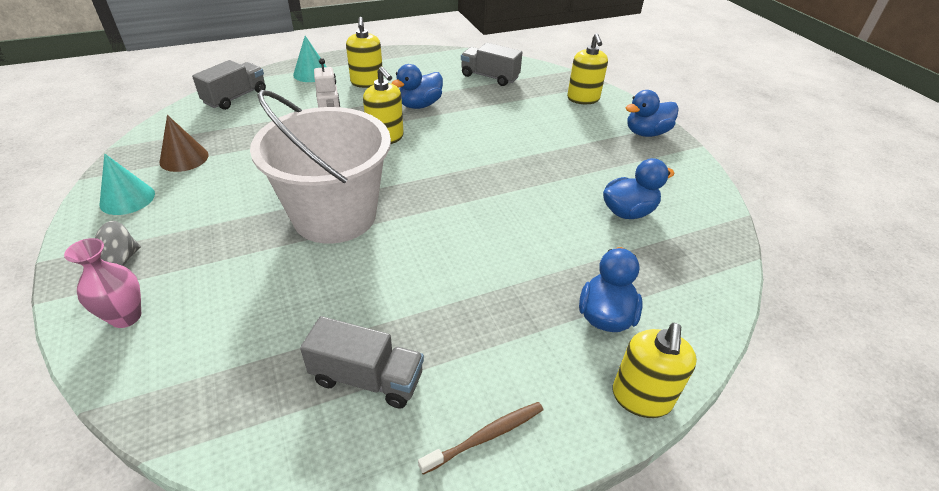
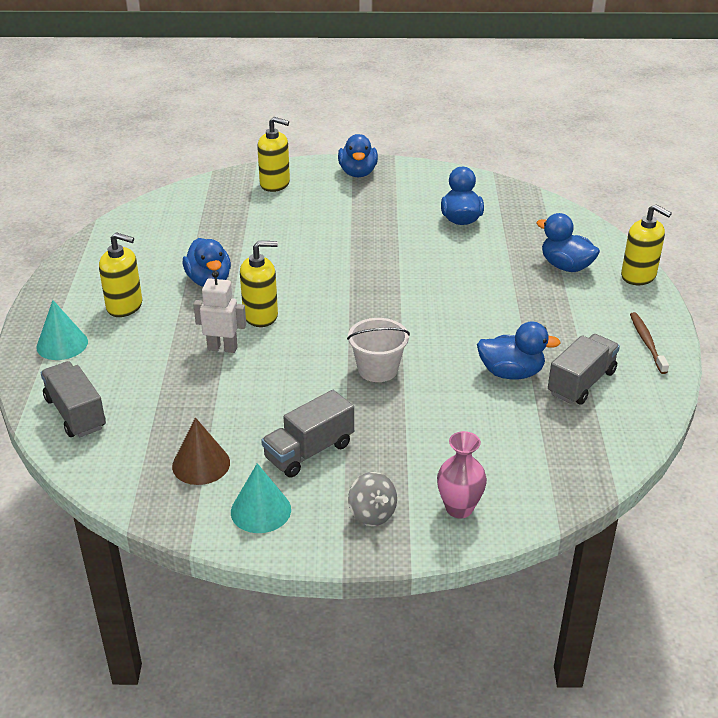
camera: 65 degrees left, 5 degrees down
white bucket [250,90,391,244] -> white bucket [347,318,410,382], size x0.48
grey truck [461,43,523,86] -> grey truck moved to [261,390,354,478]
none -> blue duck [477,322,561,379]

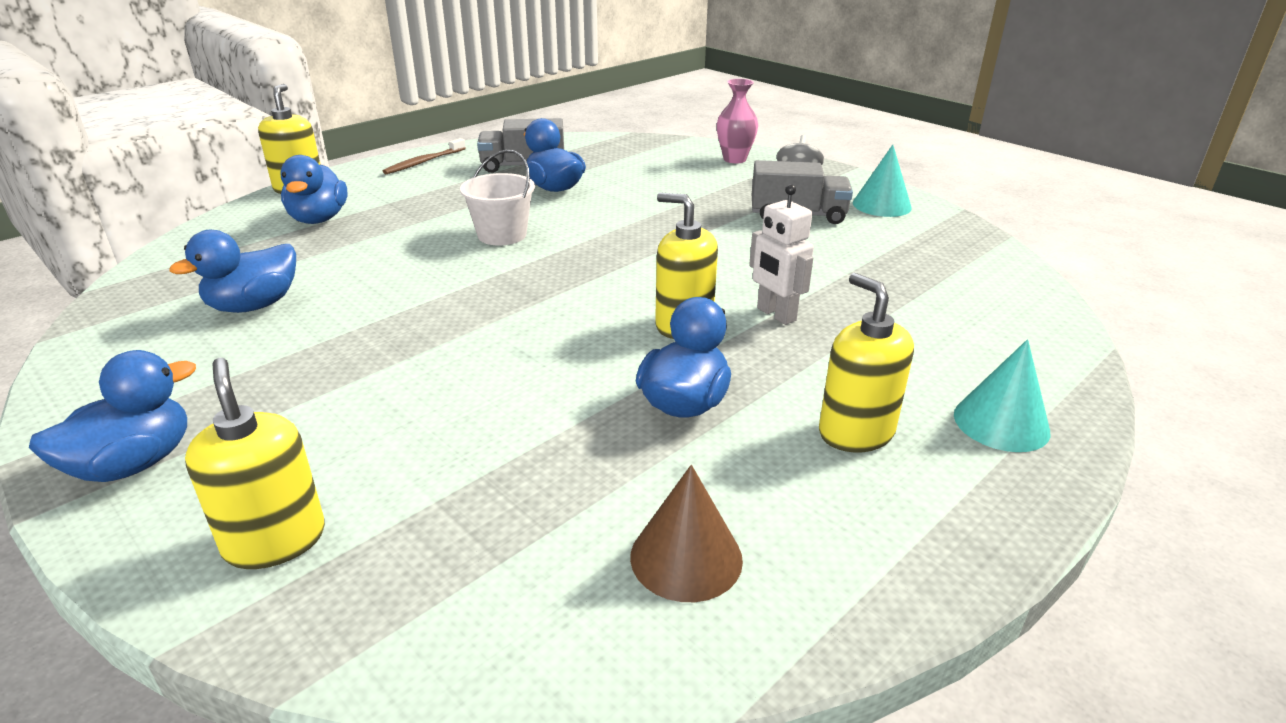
camera: 135 degrees left, 5 degrees down
grey truck [41,361,106,437] -> none
brown cone [172,417,230,485] -> brown cone moved to [630,465,743,602]
white bucket [347,318,410,382] -> white bucket moved to [460,149,535,245]

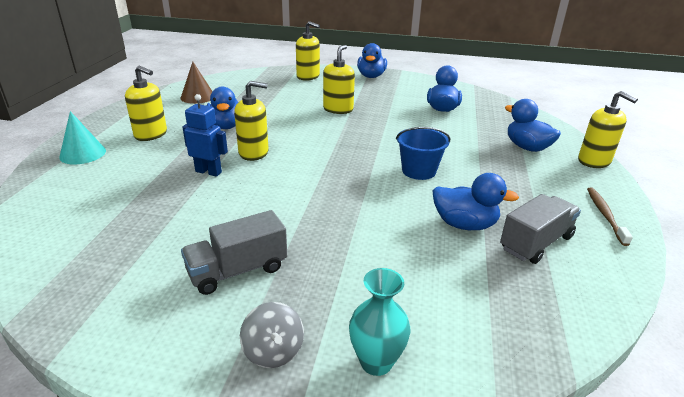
camera: 145 degrees right, 0 degrees up
white bucket [460,149,535,245] -> blue bucket [396,127,450,180]
pink vase [717,79,758,163] -> turquoise vase [349,268,410,376]
white robot [749,184,814,325] -> blue robot [182,94,228,177]
turquoise cone [853,145,912,217] -> none
none -> yellow soap dispenser [323,45,355,114]

